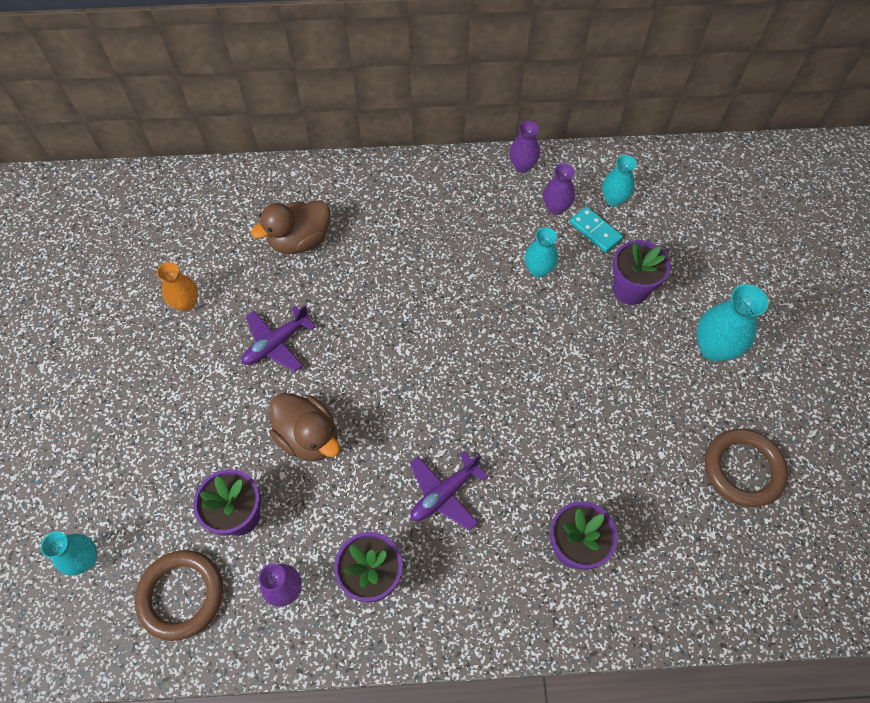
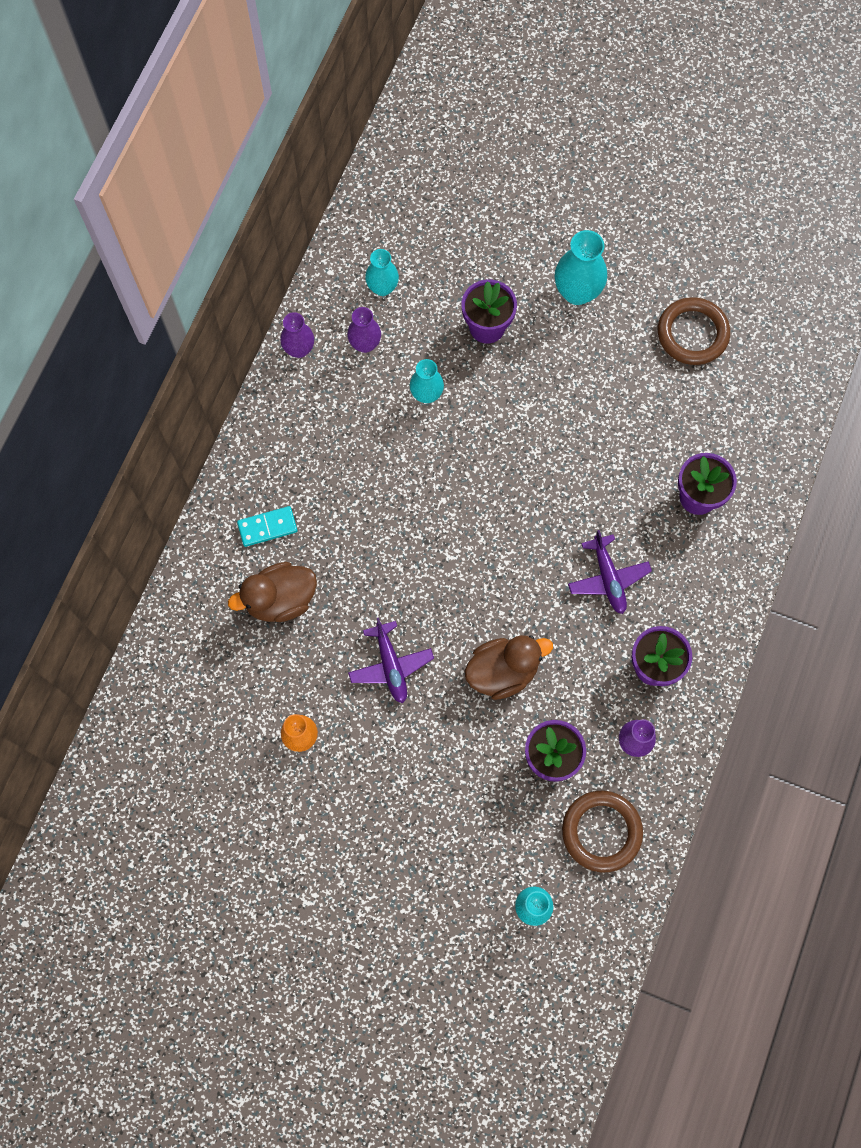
camera: 65 degrees left, 10 degrees up
brown duck [251,200,330,254] -> brown duck turned 75 degrees clockwise [228,562,317,622]
turquoise domino [570,207,623,253] -> turquoise domino moved to [237,506,298,547]

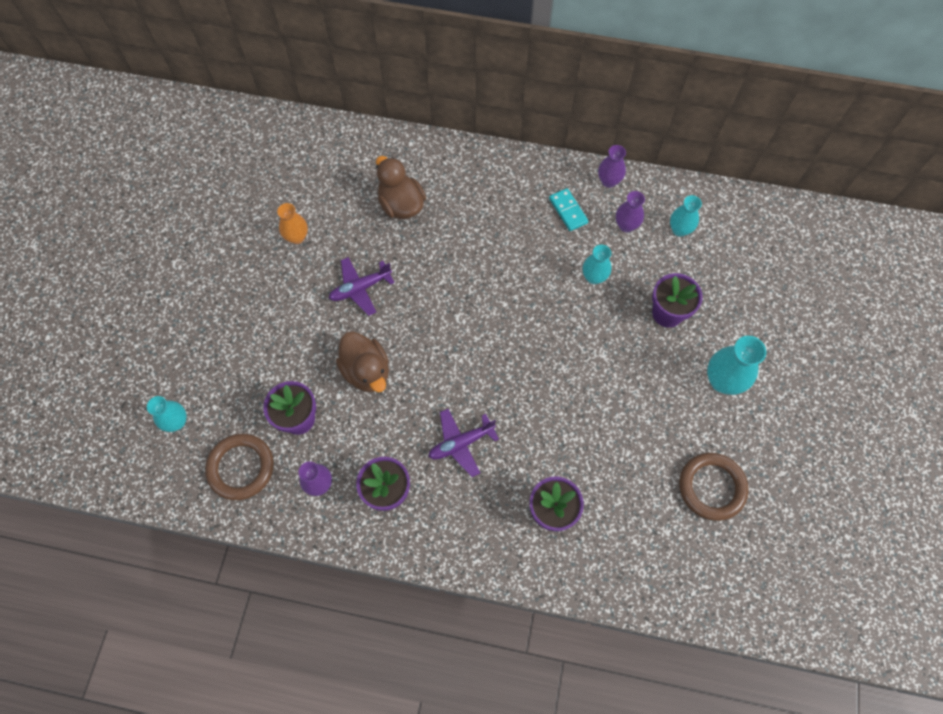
camera: 80 degrees right, 5 degrees down
turquoise domino [237,506,298,547] -> turquoise domino moved to [549,188,588,231]

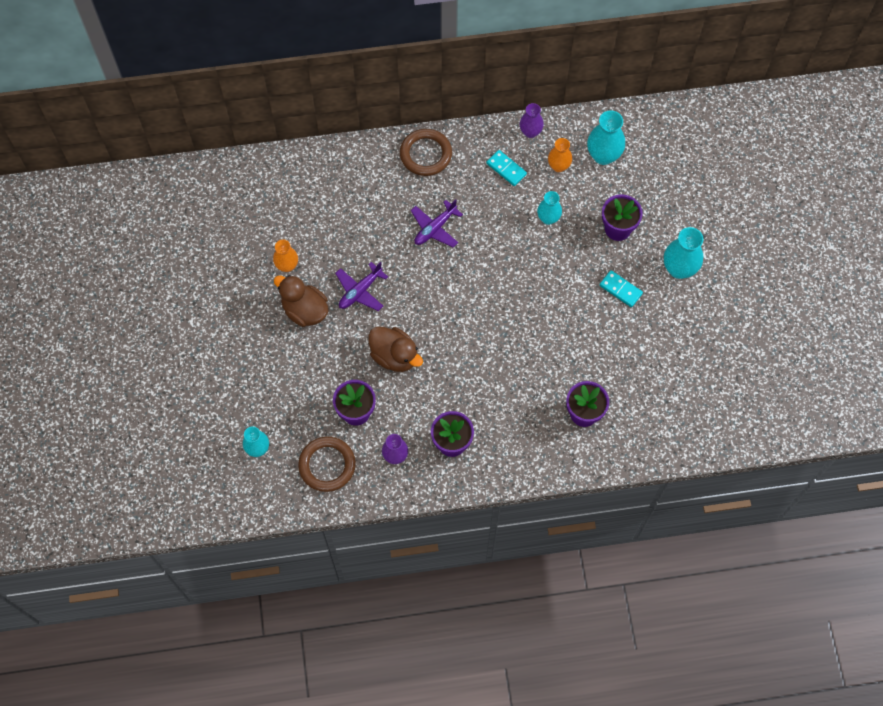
camera: 20 degrees left, 0 degrees up
brown duck [376,156,426,219] -> brown duck moved to [274,275,329,327]
purple plane [428,409,499,477] -> purple plane moved to [411,199,463,247]
purple vase [616,191,645,232] -> orange vase [548,138,572,172]
turquoise vase [670,195,702,237] -> turquoise vase [587,110,625,165], size x1.56
brown ring [679,453,749,521] -> brown ring moved to [400,129,452,176]
none -> turquoise domino [600,270,643,307]

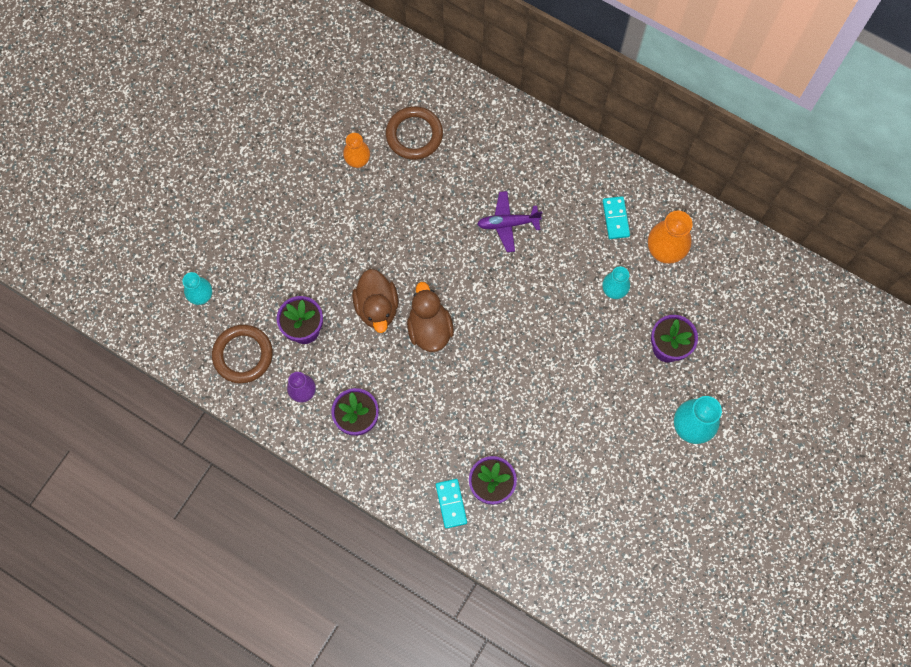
camera: 40 degrees right, 5 degrees up
brown duck [274,275,329,327] -> brown duck moved to [407,282,454,352]
purple plane [335,262,388,311] -> none
brown ring [400,129,452,176] -> brown ring moved to [386,106,443,160]
purple vase [520,103,544,138] -> none
orange vase [548,138,572,172] -> orange vase [648,211,693,264], size x1.56
turquoise vase [587,110,625,165] -> none
turquoise domino [600,270,643,307] -> turquoise domino moved to [436,479,467,529]

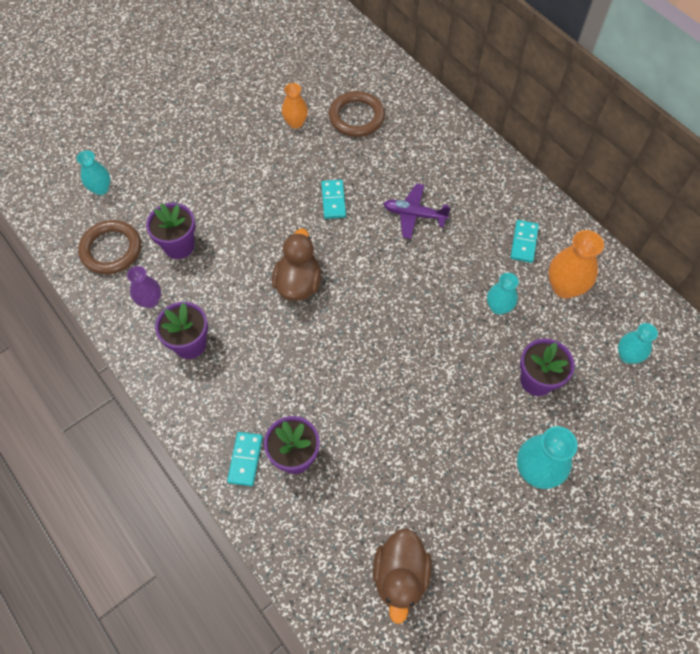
camera: 20 degrees right, 10 degrees down
brown duck [352,269,398,333] -> brown duck moved to [373,528,432,624]
none -> turquoise domino [321,180,346,219]
none -> turquoise vase [618,323,658,364]

